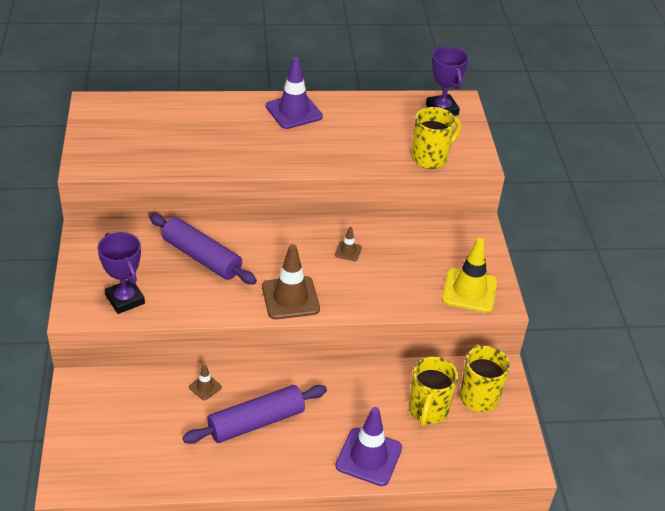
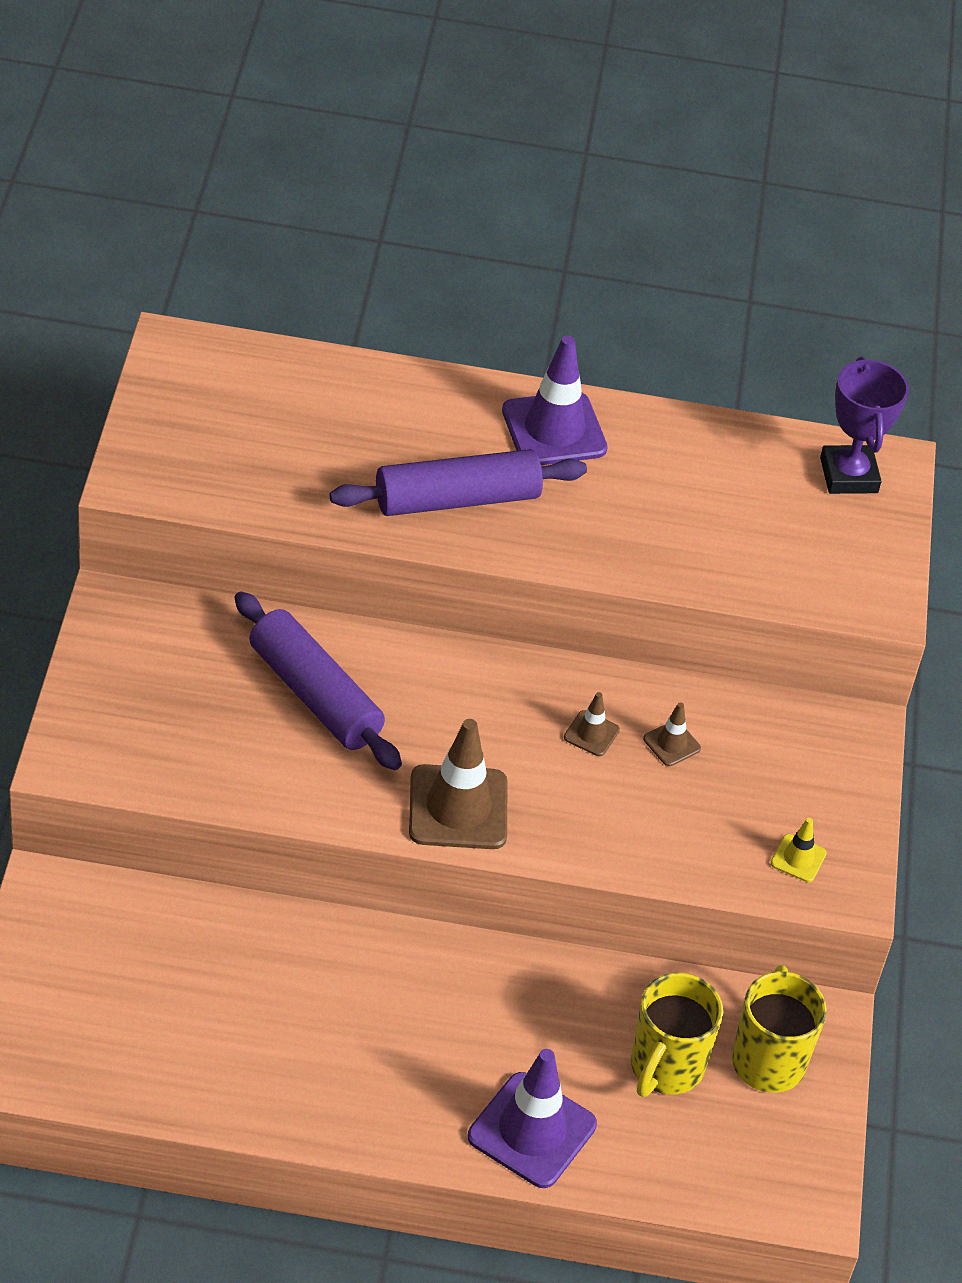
camera: 10 degrees right, 5 degrees up
purple trophy [97,232,145,314] -> none
purple rolling pin [182,385,327,444] -> purple rolling pin moved to [330,449,587,516]
brown traffic cone [189,364,222,400] -> brown traffic cone moved to [643,702,701,766]
yellow mug [411,107,461,169] -> none
yellow traffic cone [442,238,497,313] -> yellow traffic cone [771,818,827,882], size x0.48

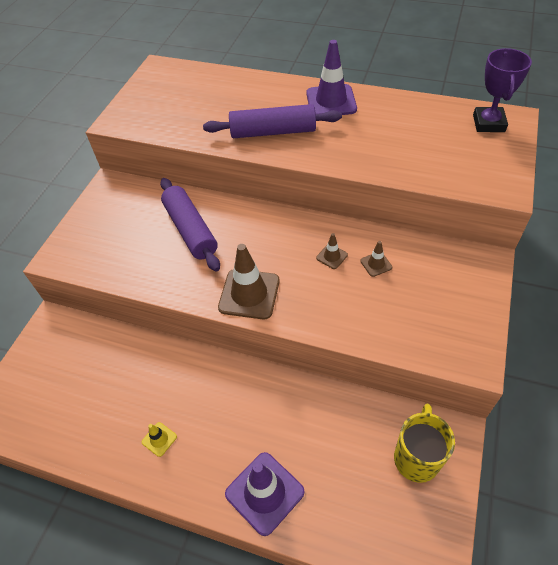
camera: 20 degrees right, 5 degrees up
yellow mug [631,973,723,1097] -> none
yellow traffic cone [771,818,827,882] -> yellow traffic cone moved to [142,422,177,457]

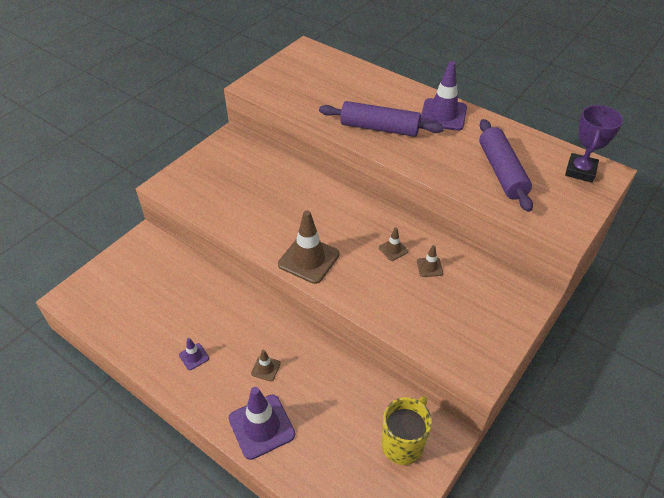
camera: 15 degrees right, 5 degrees down
yellow traffic cone [142,422,177,457] -> purple traffic cone [179,338,209,370]
purple rolling pin [160,178,220,272] -> purple rolling pin moved to [479,119,533,212]
none -> brown traffic cone [251,350,281,381]

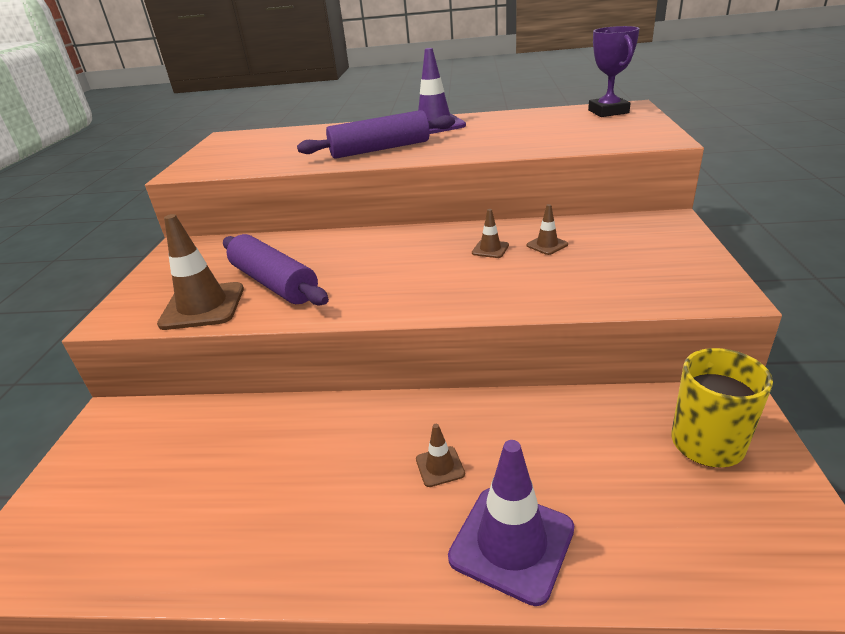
camera: 30 degrees left, 15 degrees down
purple traffic cone [179,338,209,370] -> none
brown traffic cone [278,211,340,284] -> brown traffic cone moved to [157,214,244,330]
purple rolling pin [479,119,533,212] -> purple rolling pin moved to [223,234,329,306]

